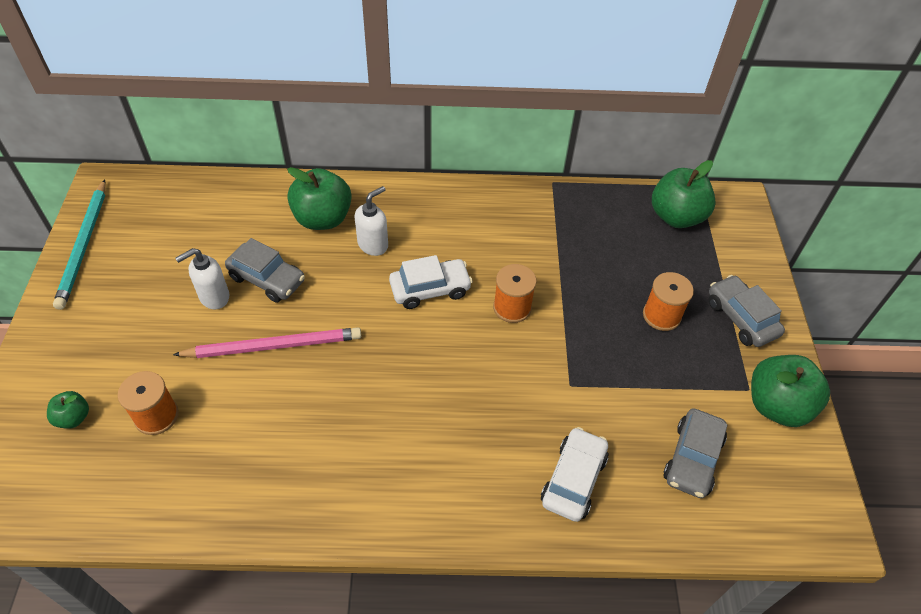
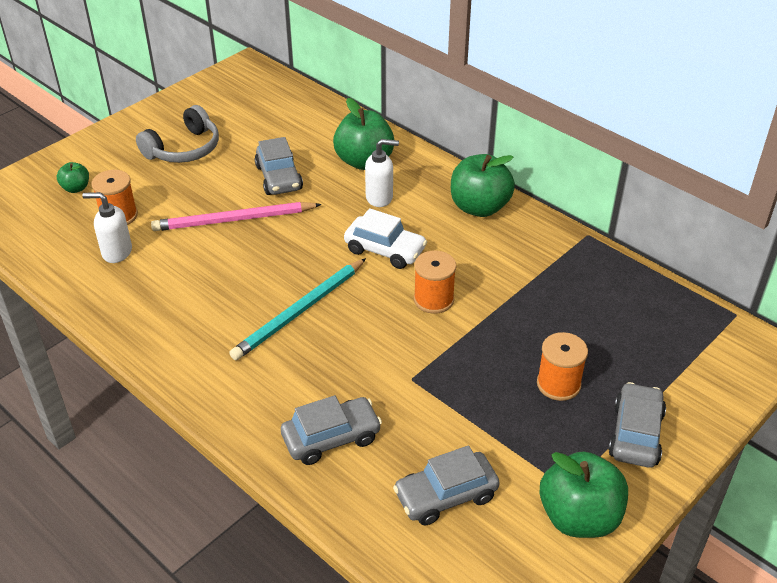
camera: 45 degrees right, 10 degrees down
turquoise pencil [53,179,106,310] -> turquoise pencil moved to [229,258,366,361]
pink pencil [173,327,361,358] -> pink pencil turned 135 degrees clockwise [151,202,322,231]
white soap dispenser [175,248,229,310] -> white soap dispenser moved to [82,192,132,263]
white car [541,427,608,522] -> grey car [281,395,382,465]
green apple [652,160,716,228] -> green apple moved to [451,154,515,217]
none -> grey headphones [136,105,219,163]

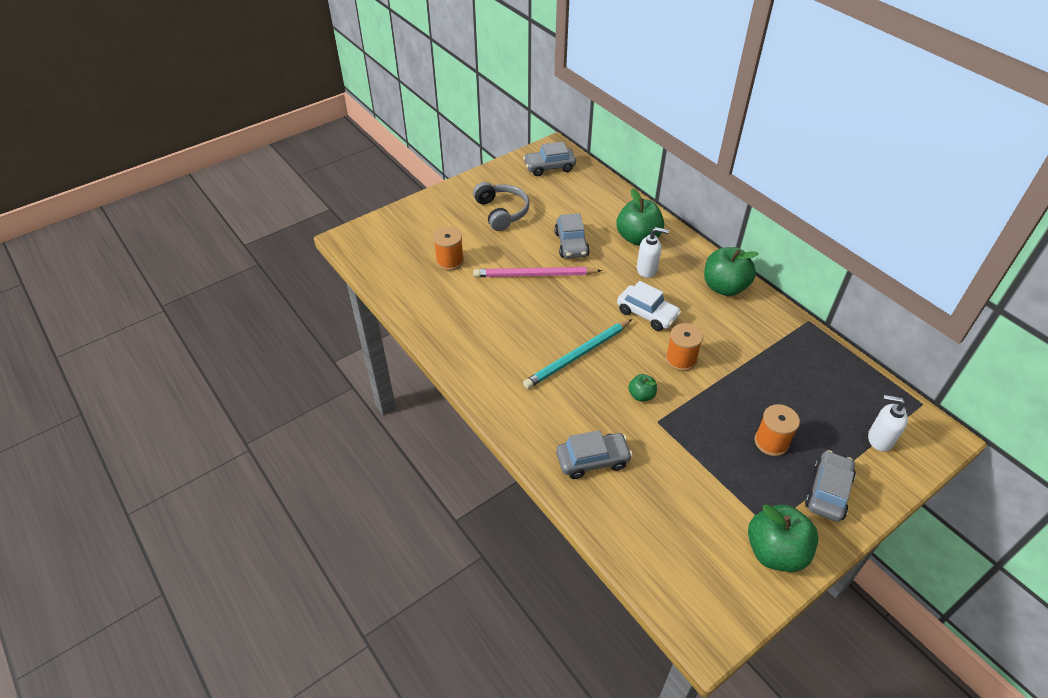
camera: 10 degrees right, 5 degrees up
green apple [57,162,89,193] -> green apple moved to [628,374,657,402]
white soap dispenser [82,192,132,263] -> white soap dispenser moved to [868,395,908,452]
grey headphones [136,105,219,163] -> grey headphones turned 75 degrees counterclockwise [473,182,529,231]
grey car [393,446,500,525] -> grey car moved to [523,142,576,176]

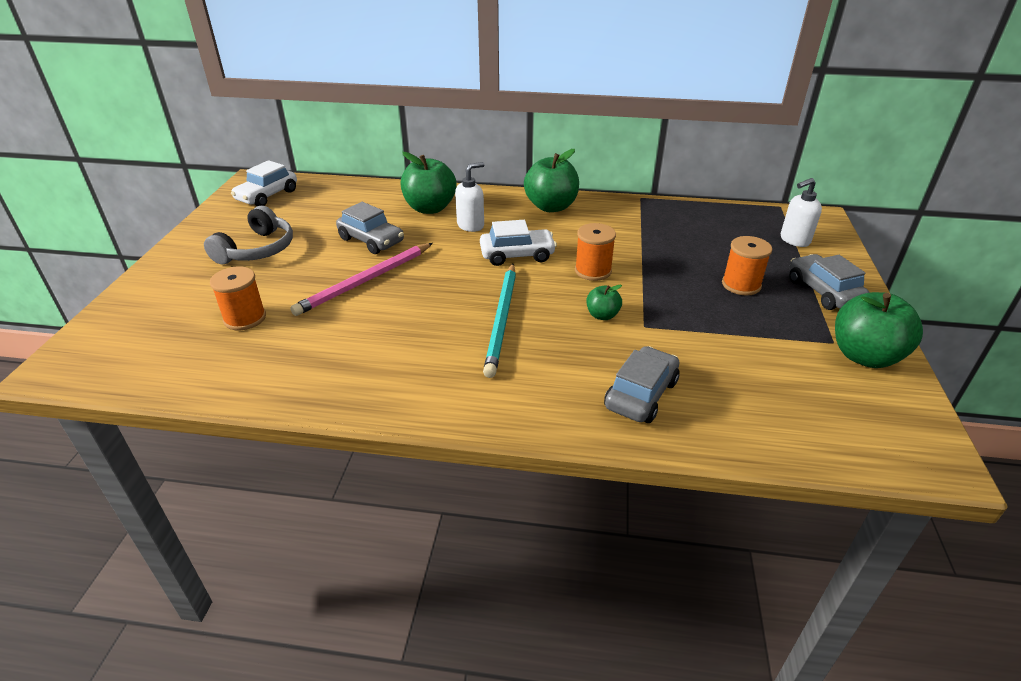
camera: 45 degrees left, 10 degrees down
grey headphones [473,182,529,231] -> grey headphones turned 90 degrees clockwise [204,206,293,265]
grey car [523,142,576,176] -> white car [231,160,297,206]

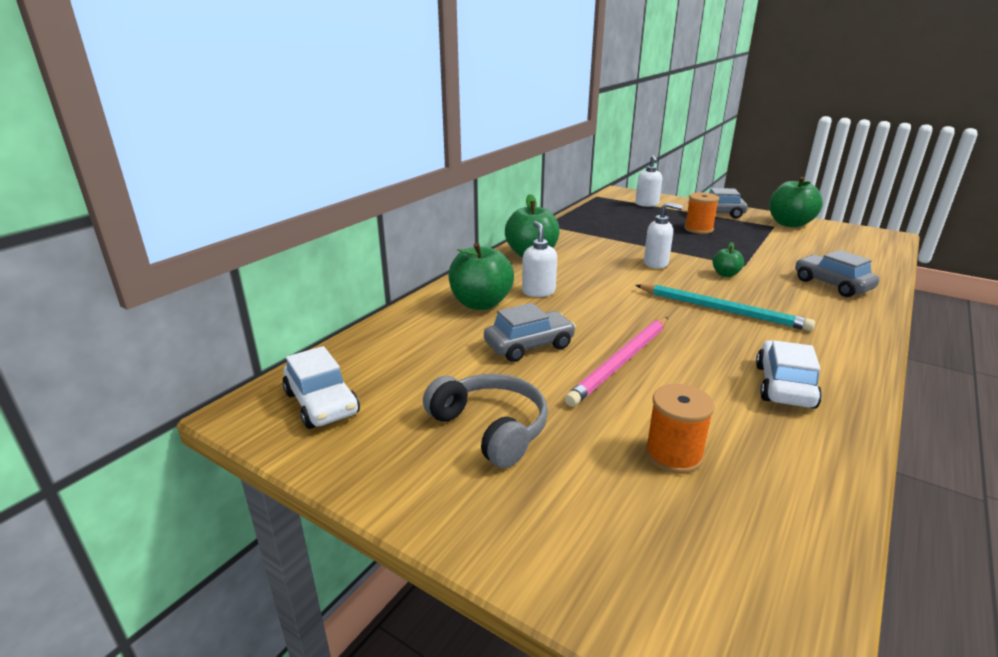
camera: 65 degrees left, 10 degrees down
pink pencil [290,243,433,316] -> pink pencil turned 60 degrees clockwise [565,317,668,407]
white car [480,220,557,266] -> white car moved to [756,340,822,409]
orange spool [575,223,616,281] -> white soap dispenser [644,202,683,268]

